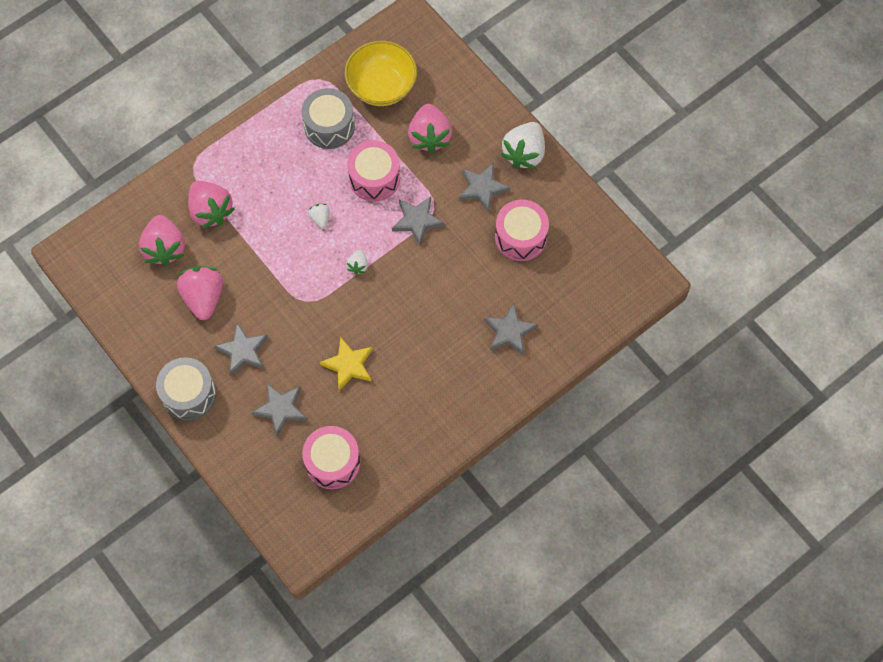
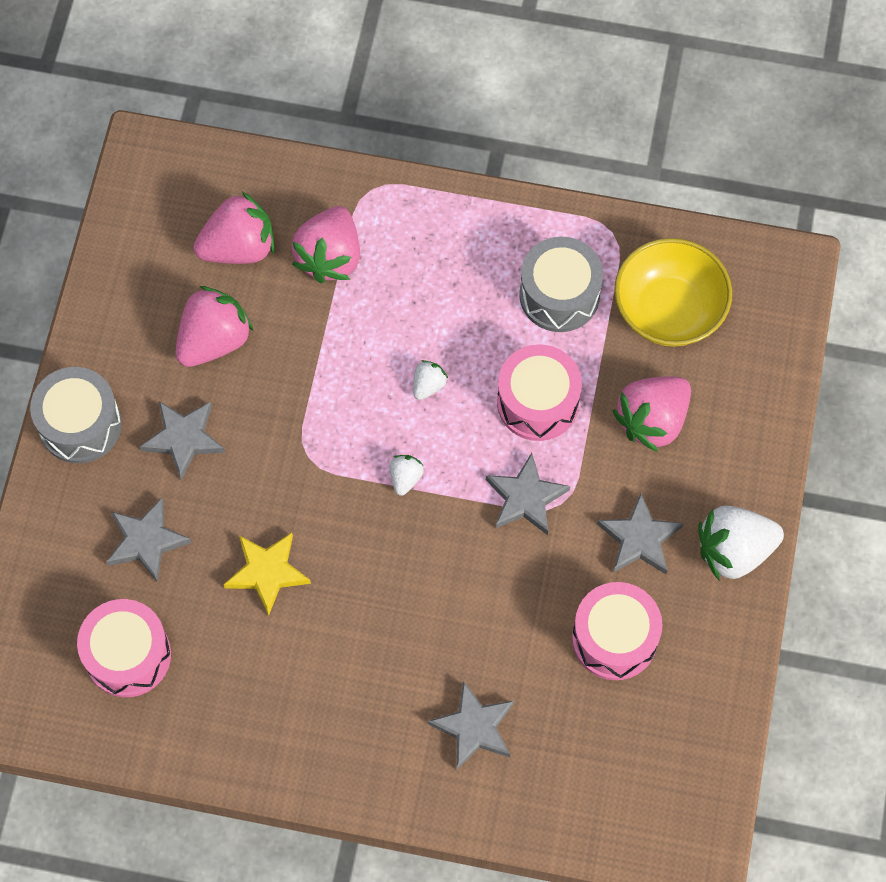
camera: 50 degrees right, 0 degrees up
pink strawberry [139,215,185,266] -> pink strawberry turned 150 degrees counterclockwise [193,192,275,264]
white strawberry [346,250,368,275] -> white strawberry turned 135 degrees clockwise [389,455,424,495]

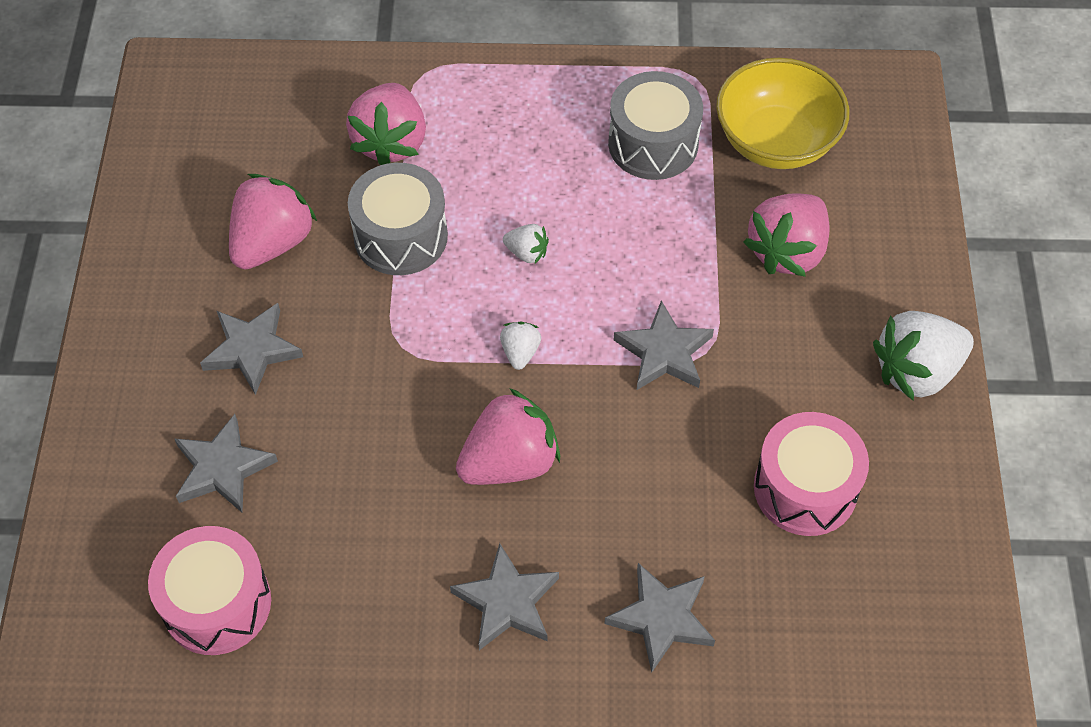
camera: 10 degrees left, 10 degrees down
grey drum [30,367,122,463] -> grey drum moved to [348,163,448,275]
pink strawberry [193,192,275,264] -> pink strawberry moved to [456,388,560,485]
yellow star [224,533,311,616] -> none
white strawberry [413,360,448,400] -> white strawberry turned 90 degrees clockwise [503,224,549,264]
pink drum [497,344,582,441] -> none
grey star [597,493,684,574] -> grey star moved to [450,543,559,650]

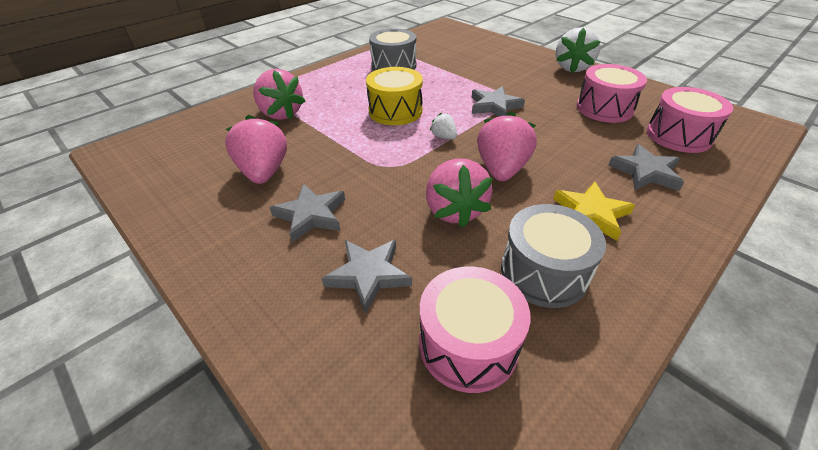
camera: 45 degrees left, 15 degrees down
grey drum [348,163,448,275] -> grey drum moved to [501,204,606,308]
grey star [450,543,559,650] -> yellow star [553,182,635,241]
white strawberry [503,224,549,264] -> yellow drum [366,67,423,125]
yellow bowl [716,58,849,169] -> none
pink strawberry [743,193,829,277] -> pink strawberry moved to [426,159,493,228]
none -> pink drum [647,87,733,153]

